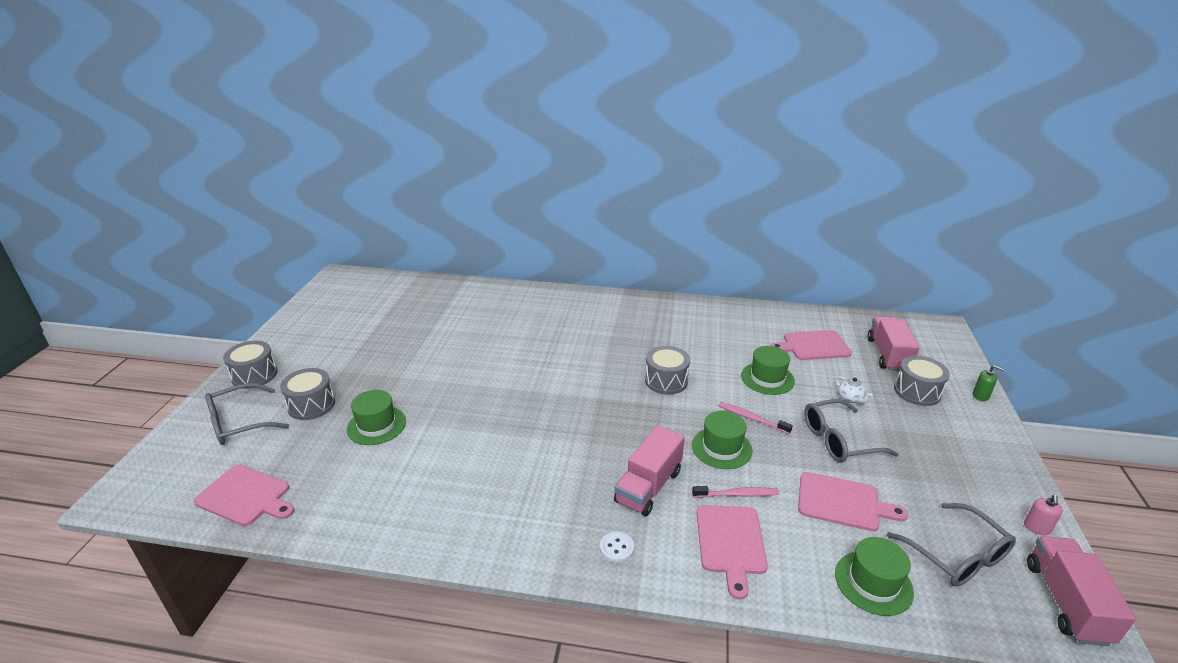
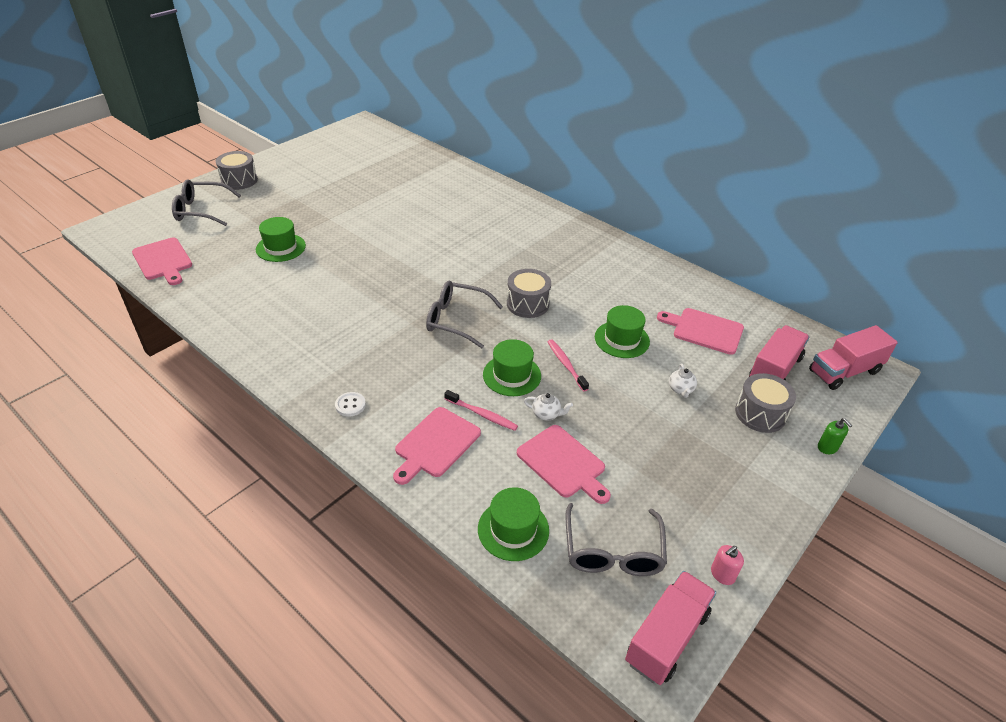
camera: 30 degrees right, 10 degrees up
grey drum [280,368,335,420] -> none
pink truck [614,425,685,516] -> pink truck moved to [809,325,898,390]
grey glasses [804,399,899,463] -> grey glasses moved to [426,281,503,348]
none -> white teapot [524,393,573,420]

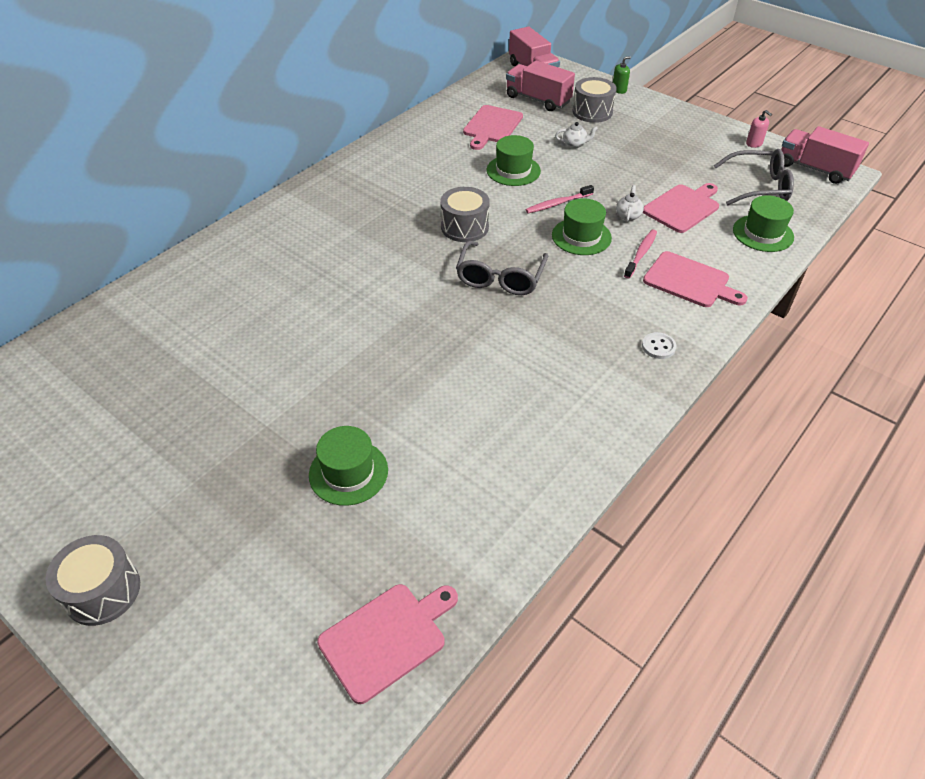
camera: 90 degrees left, 5 degrees up
grey glasses [172,179,241,226] -> none

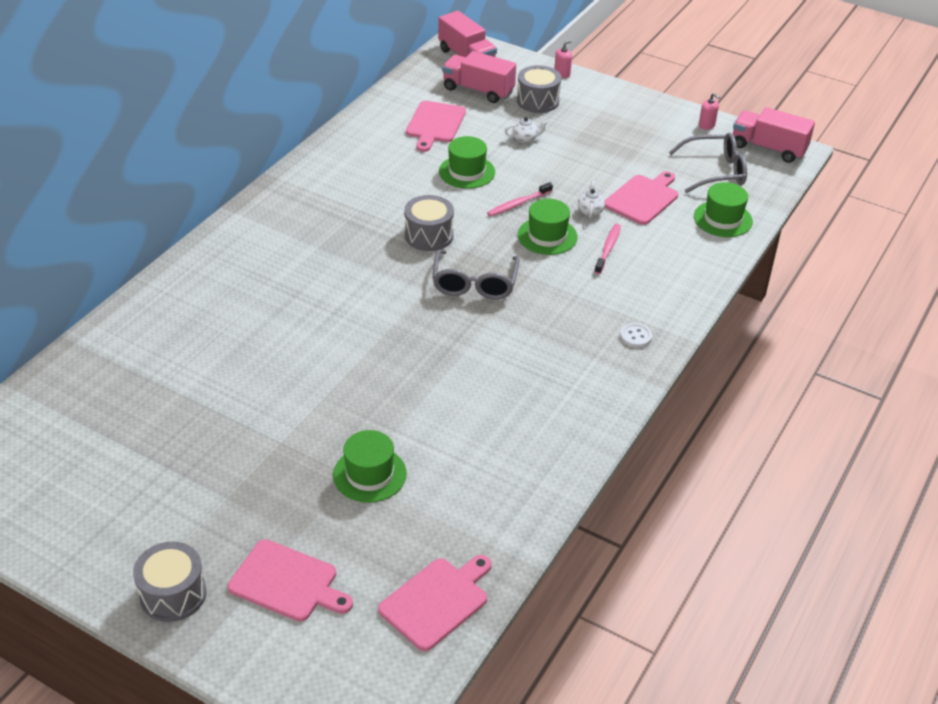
camera: 10 degrees left, 5 degrees down
green soap dispenser [613,56,631,94] -> pink soap dispenser [554,40,572,78]
pink cutting board [643,251,748,307] -> pink cutting board moved to [228,539,353,621]

